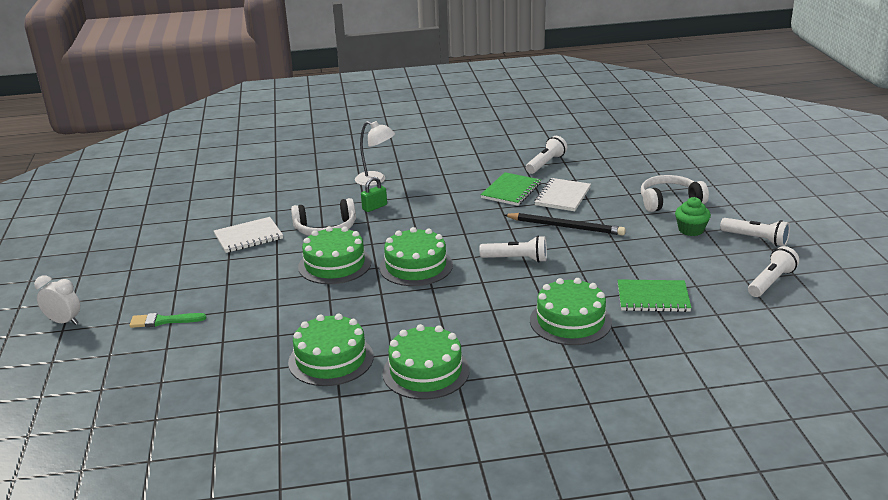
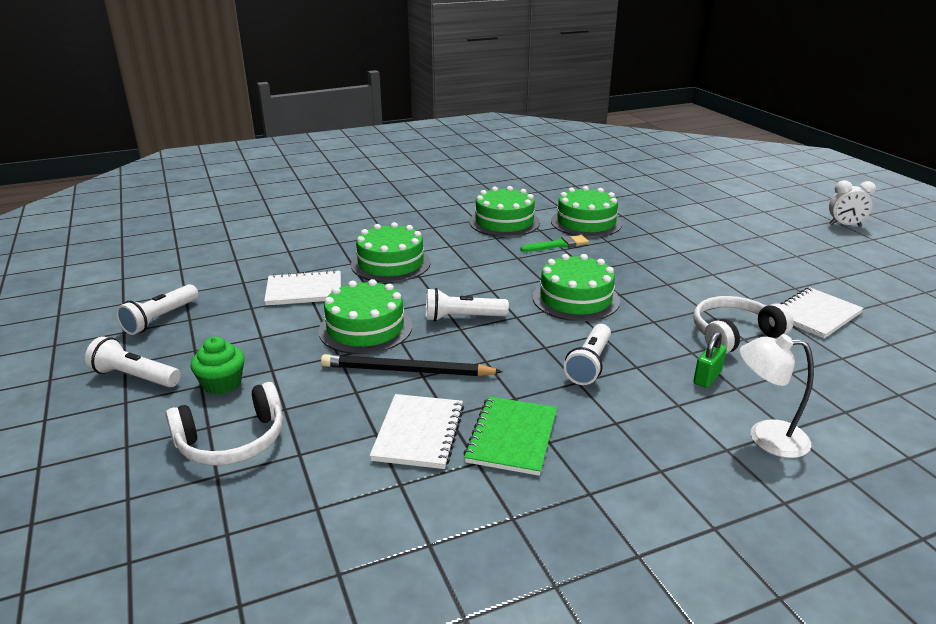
camera: 165 degrees right, 0 degrees up
green brush [130,313,207,328] -> green brush moved to [520,235,589,252]
green cake [298,226,371,284] -> green cake moved to [318,279,412,354]
white flashlight [526,136,567,174] -> white flashlight moved to [564,324,611,385]
green notebook [618,279,692,312] -> white notebook [264,270,341,306]

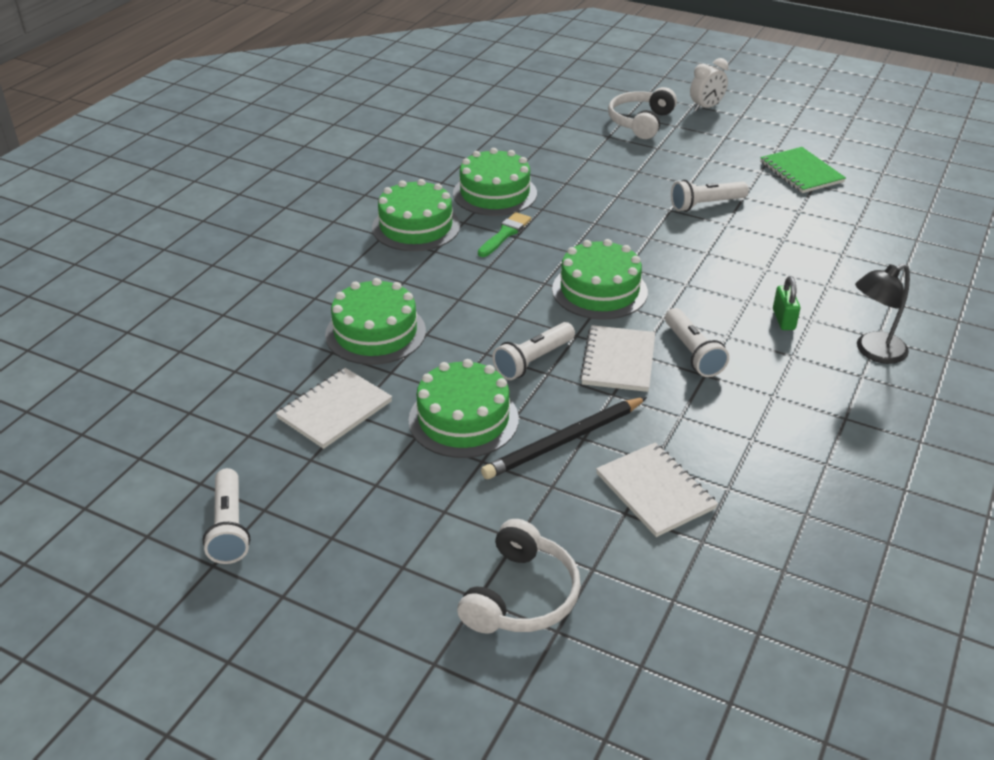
camera: 40 degrees left, 10 degrees up
white flashlight [85,336,181,387] -> white flashlight moved to [671,180,749,212]
green cupcake [191,337,245,395] -> none
green notebook [464,396,557,476] -> green notebook moved to [760,147,846,193]
white headphones [693,296,793,354] -> white headphones moved to [608,87,677,139]
white lamp [740,334,814,458] -> black lamp [855,263,910,364]
white notebook [780,287,864,338] -> white notebook moved to [580,325,655,392]

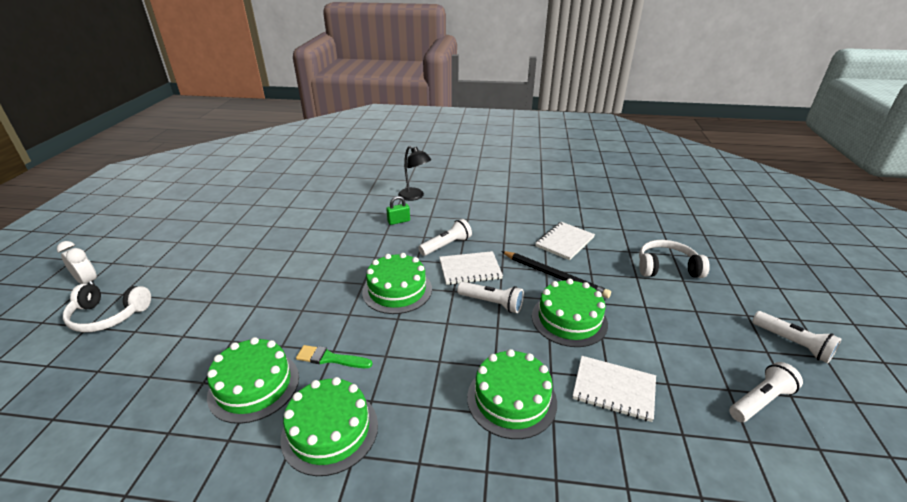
camera: 110 degrees left, 5 degrees down
white flashlight [671,180,749,212] -> white flashlight moved to [752,311,842,363]
green notebook [760,147,846,193] -> none

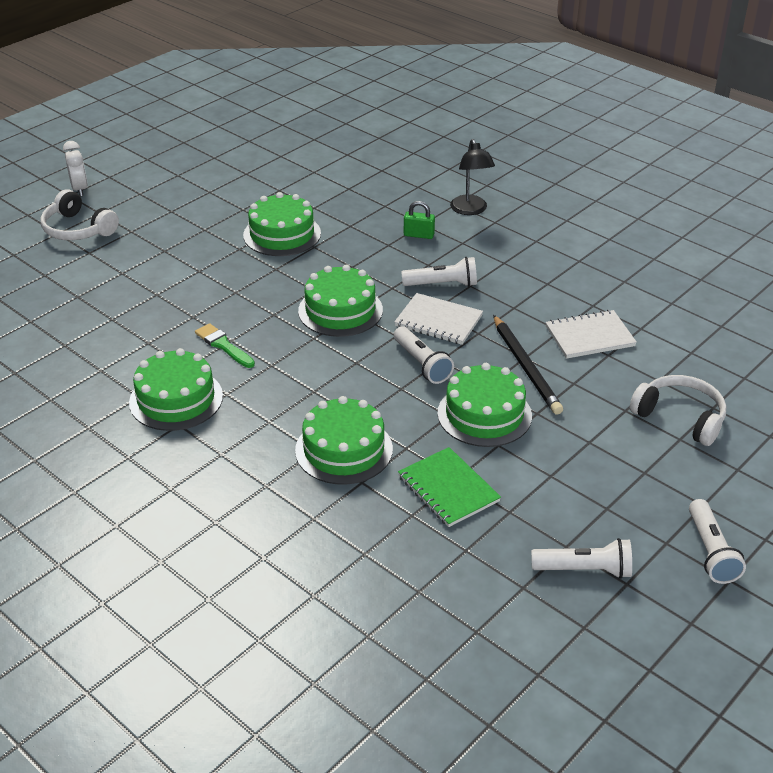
camera: 35 degrees right, 5 degrees up
green cake [207,337,299,424] -> green cake moved to [243,192,321,256]
white notebook [573,356,656,422] -> green notebook [398,447,501,527]

